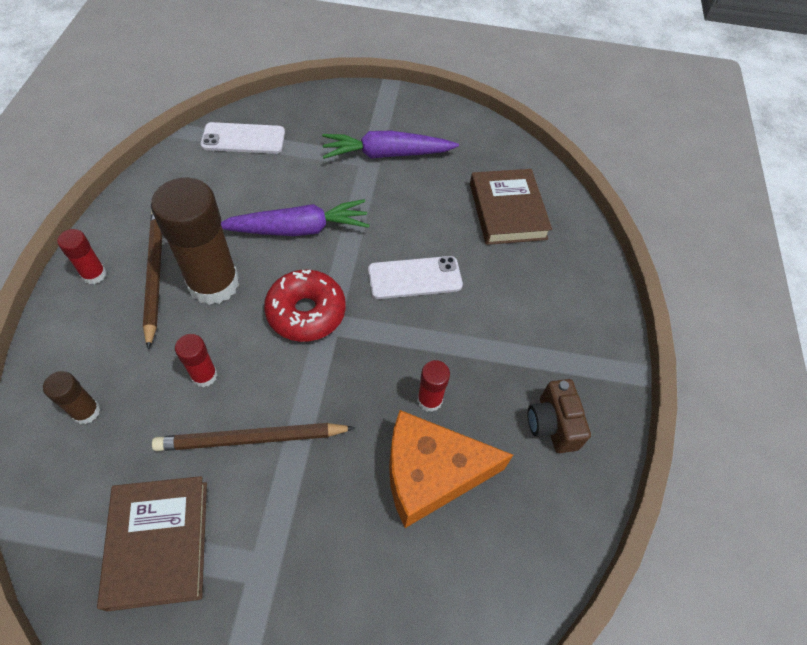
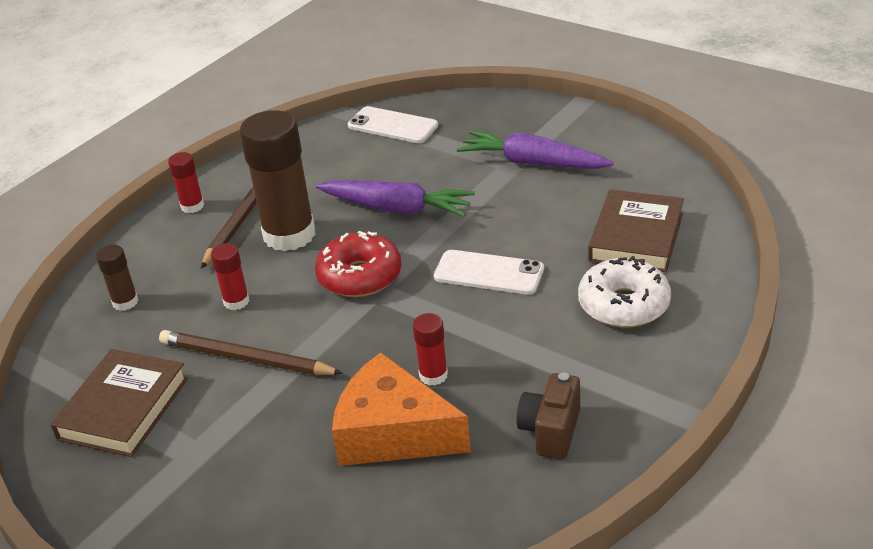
camera: 35 degrees right, 20 degrees down
none -> white donut [578,256,671,328]

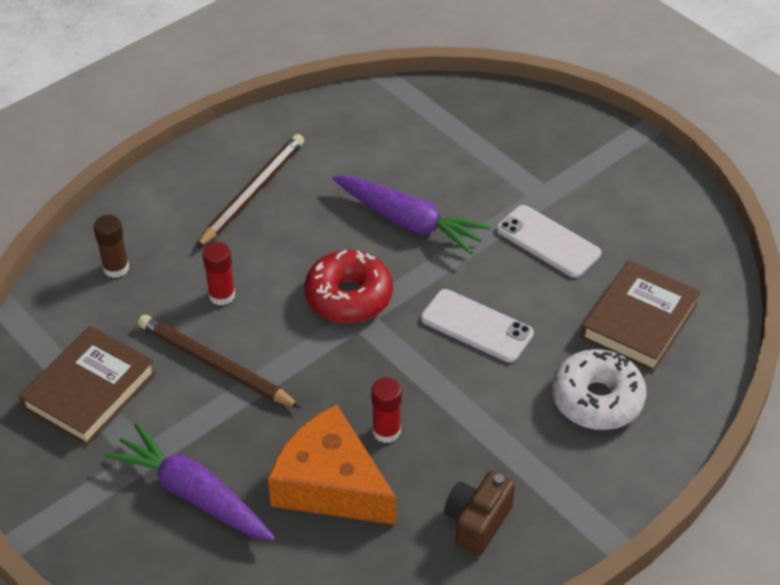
camera: 10 degrees right, 10 degrees up
red glue stick [168,152,204,213] -> none
brown glue stick [239,110,315,251] -> none
white phone [348,106,438,143] -> white phone moved to [497,205,601,278]
purple carrot [457,130,614,169] -> purple carrot moved to [105,423,275,541]

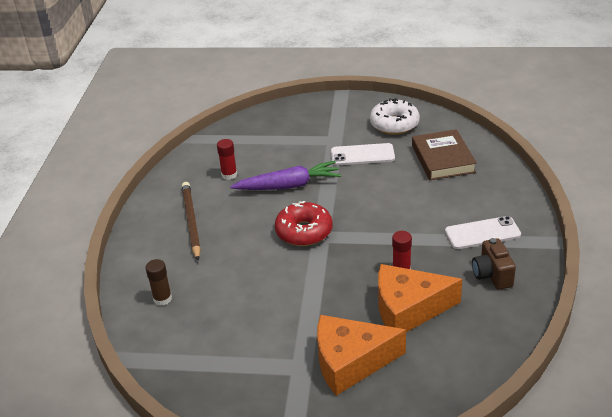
camera: 40 degrees left, 10 degrees down
brown book [19,326,156,446] -> none
purple carrot [105,423,275,541] -> orange cheese [317,315,406,396]
brown pencil [138,315,301,408] -> none
red glue stick [203,242,235,306] -> red glue stick moved to [217,139,237,180]
white phone [421,289,534,363] -> white phone moved to [445,216,521,249]
white donut [552,349,647,430] -> white donut moved to [370,98,420,135]

